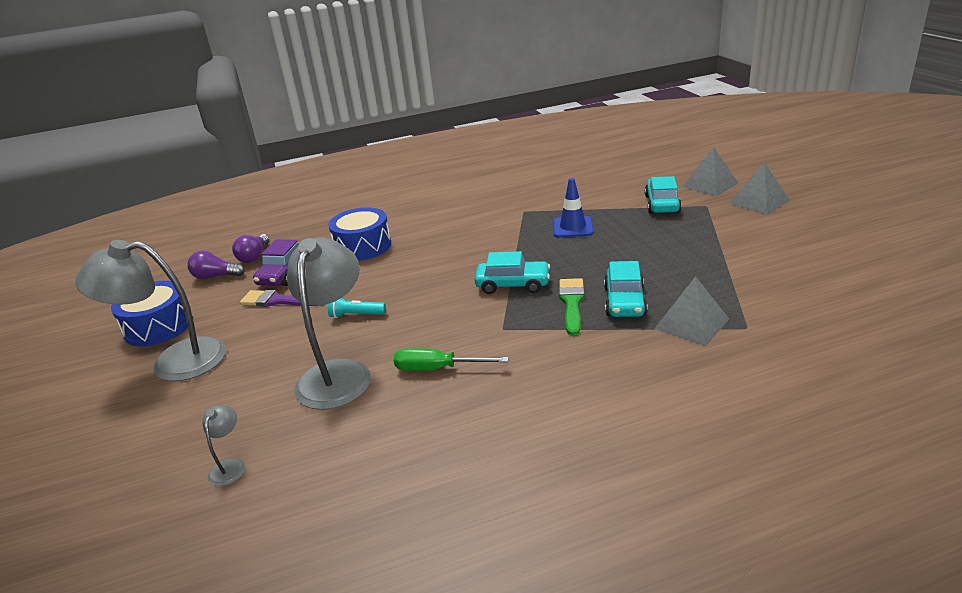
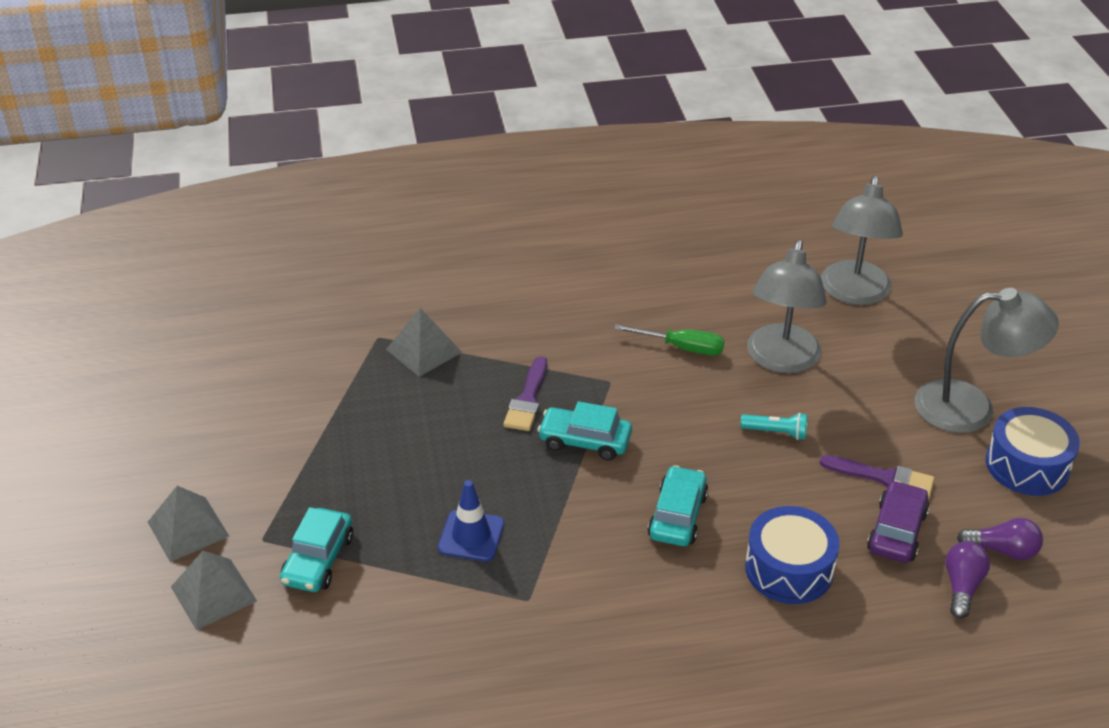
camera: 175 degrees left, 10 degrees up
grey lamp [202,405,245,486] -> grey lamp [821,175,903,305], size x2.40
green brush [559,278,585,336] -> purple brush [503,356,547,431]
turquoise car [604,261,648,317] -> turquoise car moved to [648,465,708,546]

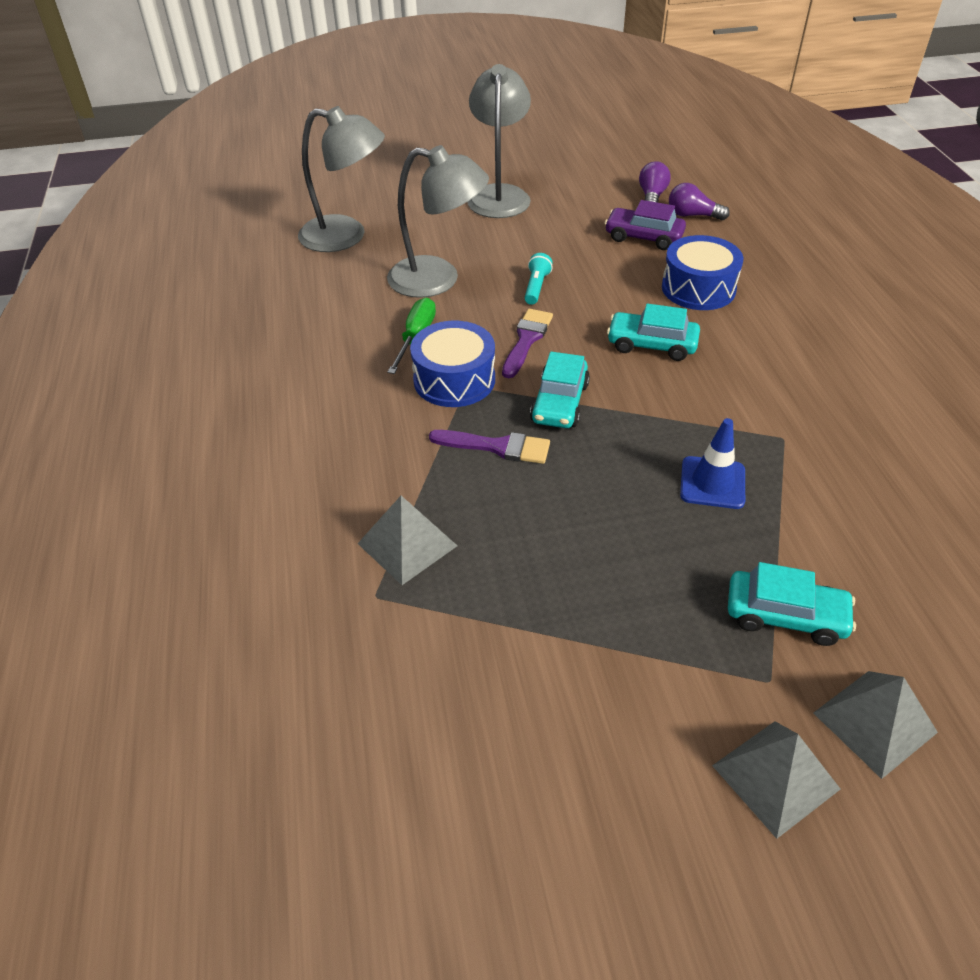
camera: 90 degrees left, 5 degrees up
purple brush [820,455,935,499] -> purple brush moved to [502,309,553,378]
blue drum [986,407,1080,496] -> blue drum moved to [410,321,495,407]

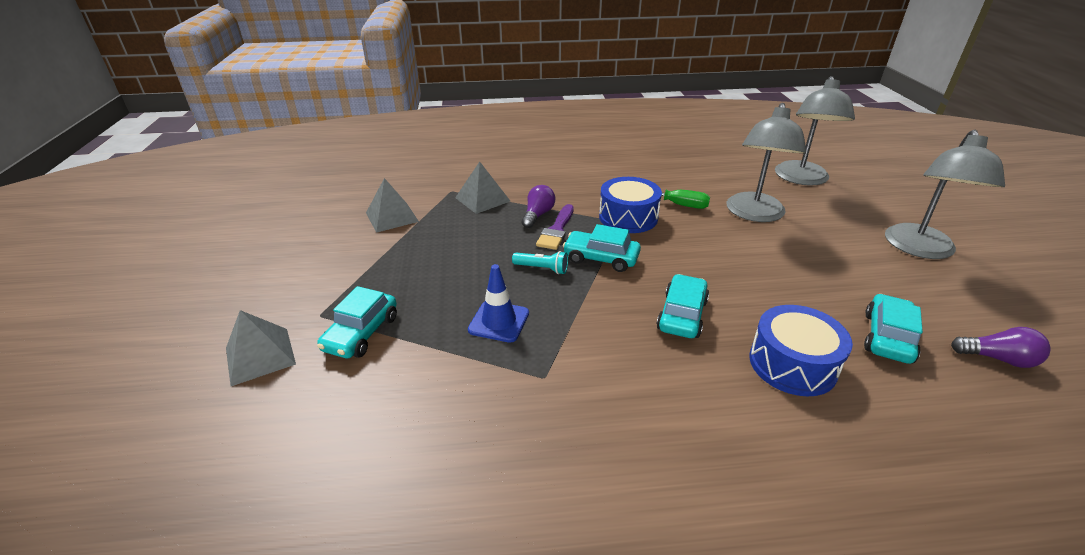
camera: 95 degrees right, 10 degrees down
grey lamp [467,64,531,218] -> grey lamp turned 105 degrees clockwise [885,130,1005,259]
purple brush [502,309,553,378] -> none
turquoise flashlight [525,253,553,305] -> turquoise flashlight moved to [512,251,568,274]
purple car [605,200,686,250] -> turquoise car [864,294,923,364]
purple light bulb [669,183,730,220] -> purple light bulb moved to [522,185,555,228]
grey pyramid [712,721,840,839] -> grey pyramid moved to [366,178,419,233]

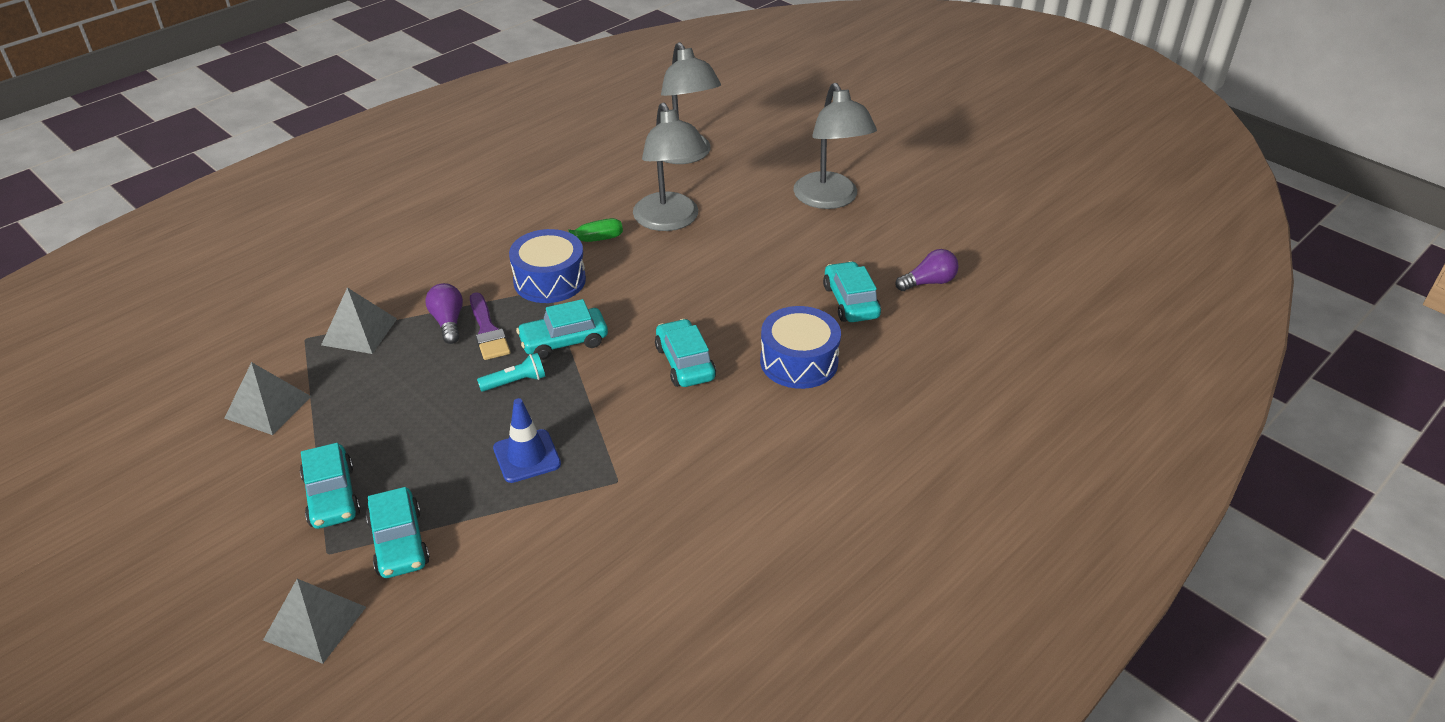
camera: 40 degrees left, 5 degrees up
none -> turquoise car [300,443,360,529]

